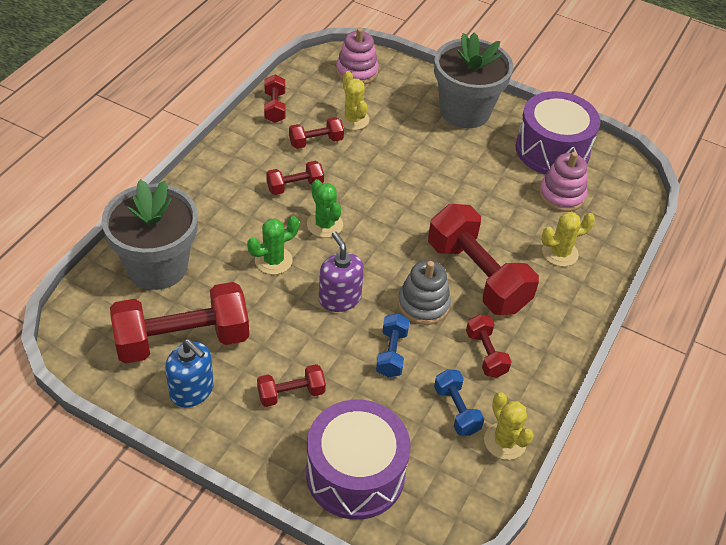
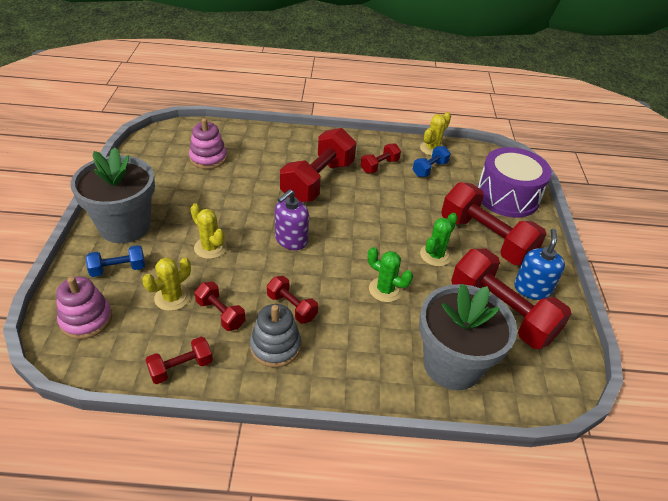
camera: 115 degrees left, 5 degrees down
red dumbbell [257,364,326,407] -> red dumbbell [441,182,546,265], size x2.06
green cactus [307,179,343,238] -> green cactus moved to [420,213,458,267]
purple soap dispenser [319,231,364,312] -> purple soap dispenser moved to [275,189,309,250]
blue dumbbell [376,313,410,377] -> blue dumbbell moved to [86,245,145,277]
grey stacking toy [398,260,451,325] -> grey stacking toy moved to [250,304,301,368]
purple drum [515,91,600,175] -> none
yellow cactus [541,212,595,267] -> yellow cactus moved to [190,203,227,259]

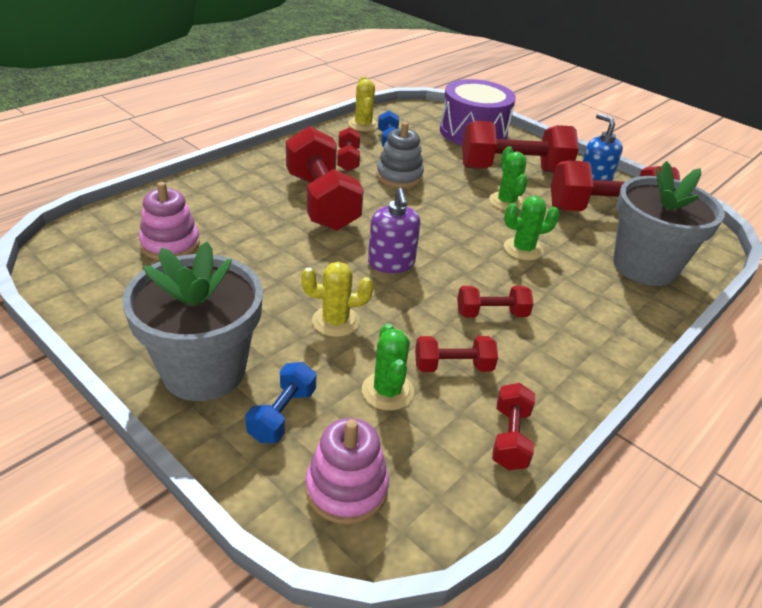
camera: 50 degrees left, 5 degrees down
yellow cactus [142,257,191,311] -> green cactus [362,323,414,411]
grey stacking toy [250,304,301,368] -> grey stacking toy moved to [376,122,424,188]

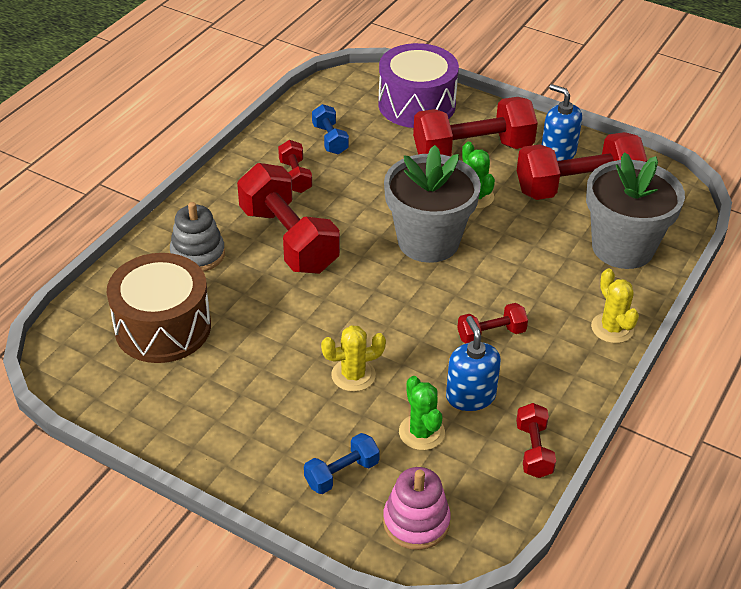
camera: 10 degrees left, 5 degrees up
grey flower pot [122,241,263,401] -> grey flower pot moved to [384,145,481,263]
pink stacking toy [139,182,200,260] -> brown drum [107,253,211,363]
blue dumbbell [245,362,316,443] -> blue dumbbell turned 45 degrees clockwise [304,433,380,494]
yellow cactus [348,76,378,132] -> yellow cactus moved to [591,268,639,343]
purple soap dispenser [368,188,420,273] -> none
grey stacking toy [376,122,424,188] -> grey stacking toy moved to [170,202,225,272]
red dumbbell [415,336,498,372] -> blue soap dispenser [446,316,501,411]
green cactus [504,196,560,261] -> none

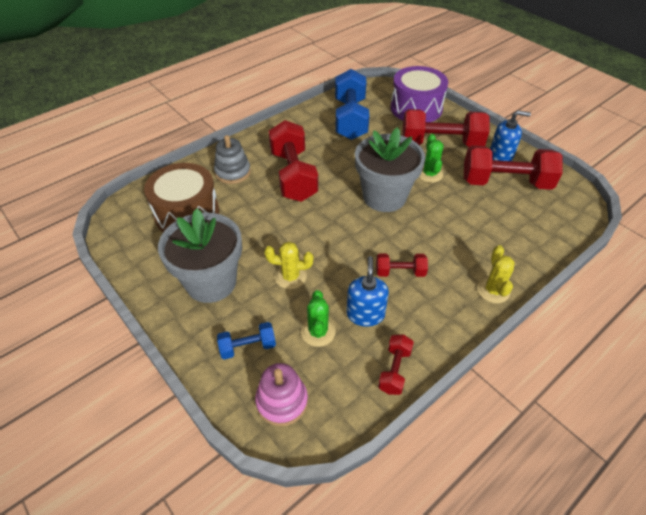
camera: 20 degrees right, 5 degrees up
red dumbbell [278,140,312,193] -> none
blue dumbbell [312,104,349,154] -> blue dumbbell [335,69,369,140], size x2.06
blue soap dispenser [541,84,582,161] -> blue soap dispenser turned 120 degrees clockwise [490,110,531,161]
grey flower pot [586,152,685,269] -> grey flower pot moved to [158,208,242,303]

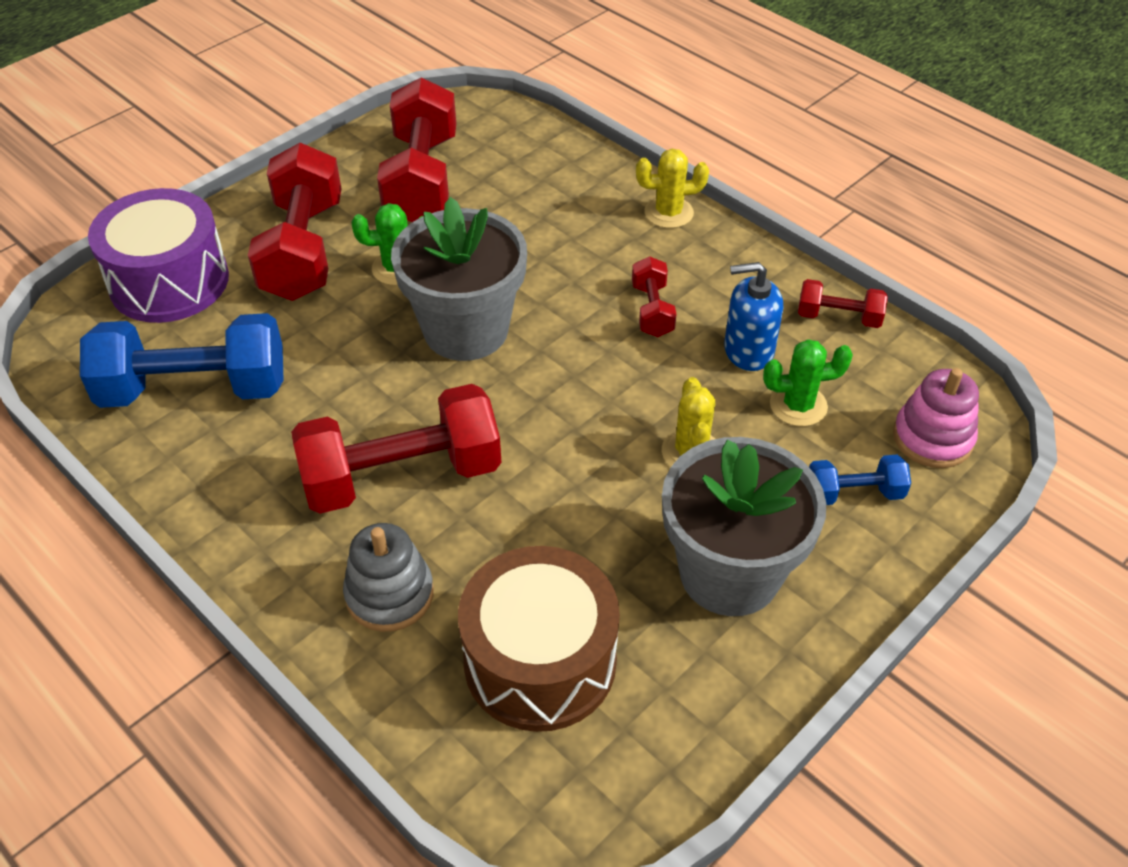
camera: 95 degrees left, 0 degrees up
blue dumbbell [217,322,276,359] -> blue dumbbell turned 75 degrees counterclockwise [809,455,911,505]
blue soap dispenser [490,110,531,161] -> none

